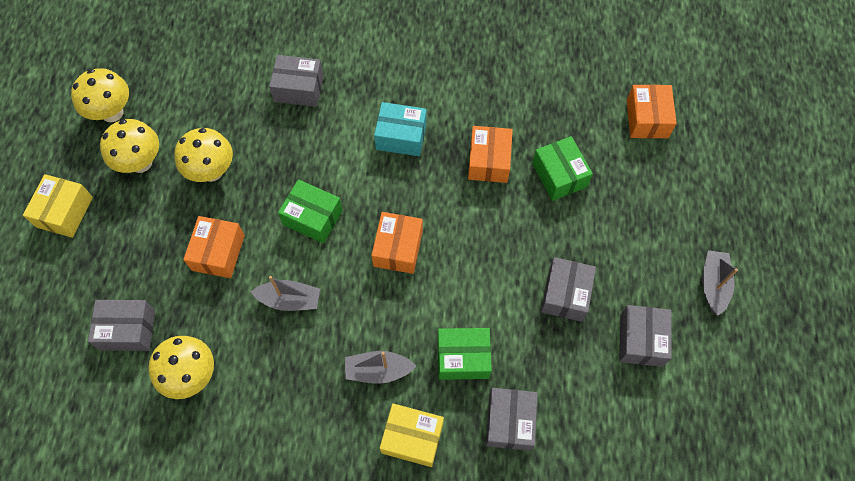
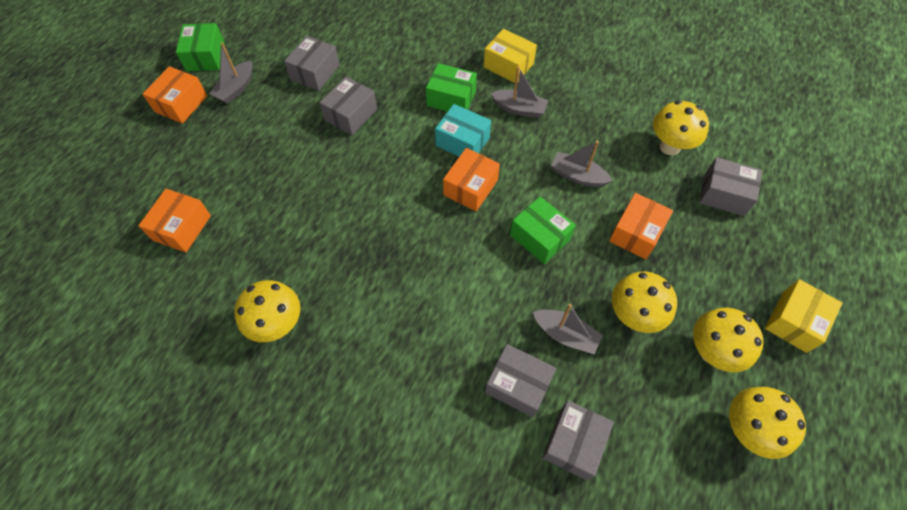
camera: 160 degrees left, 5 degrees down
turquoise box [374,102,427,156] -> turquoise box moved to [435,104,491,157]
orange box [468,126,513,183] -> orange box moved to [143,66,207,124]
grey box [486,388,538,451] -> grey box moved to [542,400,614,480]
green box [532,136,593,201] -> green box moved to [176,23,225,71]
none -> yellow mushroom [234,280,300,342]
none -> grey boat [533,304,603,354]

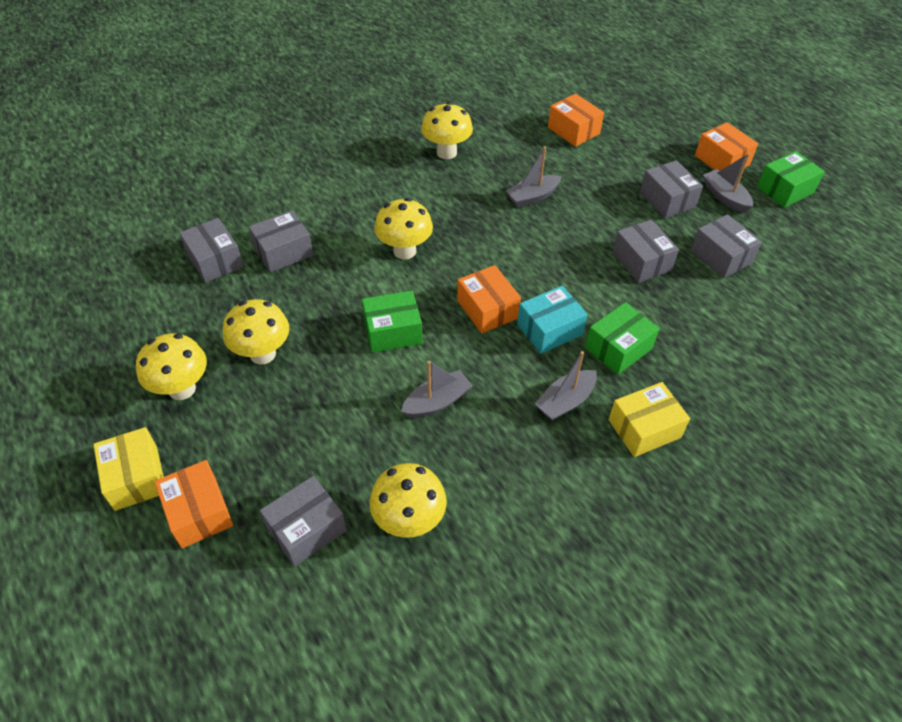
camera: 120 degrees right, 10 degrees down
green box [176,23,225,71] -> green box turned 60 degrees counterclockwise [757,151,825,208]
grey boat [533,304,603,354] -> grey boat moved to [506,146,562,208]
orange box [609,193,673,260] -> orange box moved to [154,460,233,548]
yellow mushroom [729,387,806,459] -> yellow mushroom moved to [374,198,433,259]
none -> grey box [640,160,703,218]

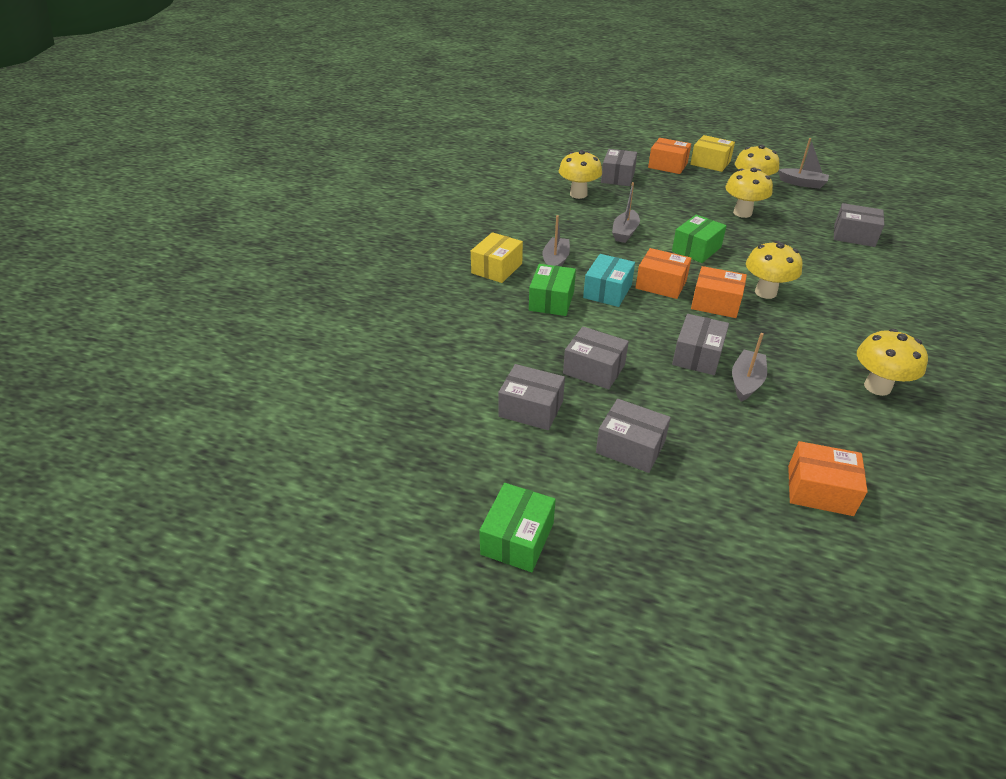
camera: 145 degrees right, 10 degrees down
grey box [249,210,313,273] -> grey box moved to [672,314,729,375]
orange box [695,122,758,171] -> orange box moved to [691,266,747,318]
grey boat [703,153,753,213] -> grey boat moved to [779,138,829,189]

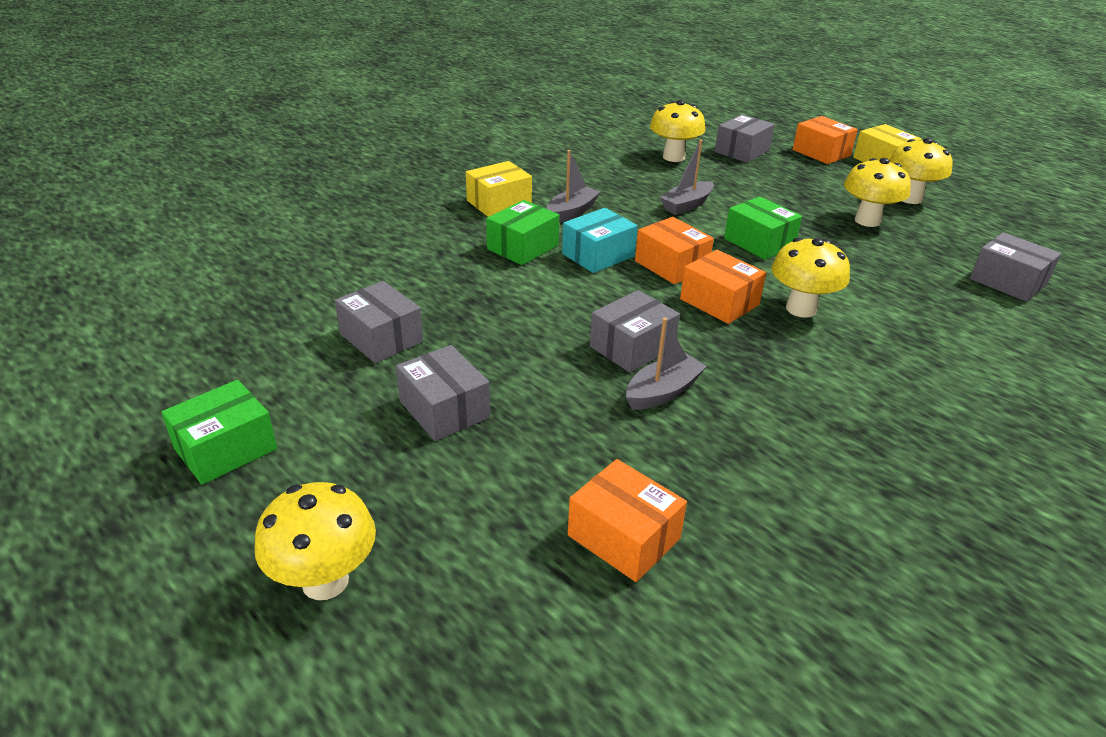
camera: 25 degrees right, 5 degrees down
grey box [563,327,629,389] -> none
green box [672,215,727,263] -> green box turned 75 degrees clockwise [724,196,802,260]
grey boat [779,138,829,189] -> none
yellow mushroom [857,329,928,396] -> yellow mushroom moved to [255,482,376,600]

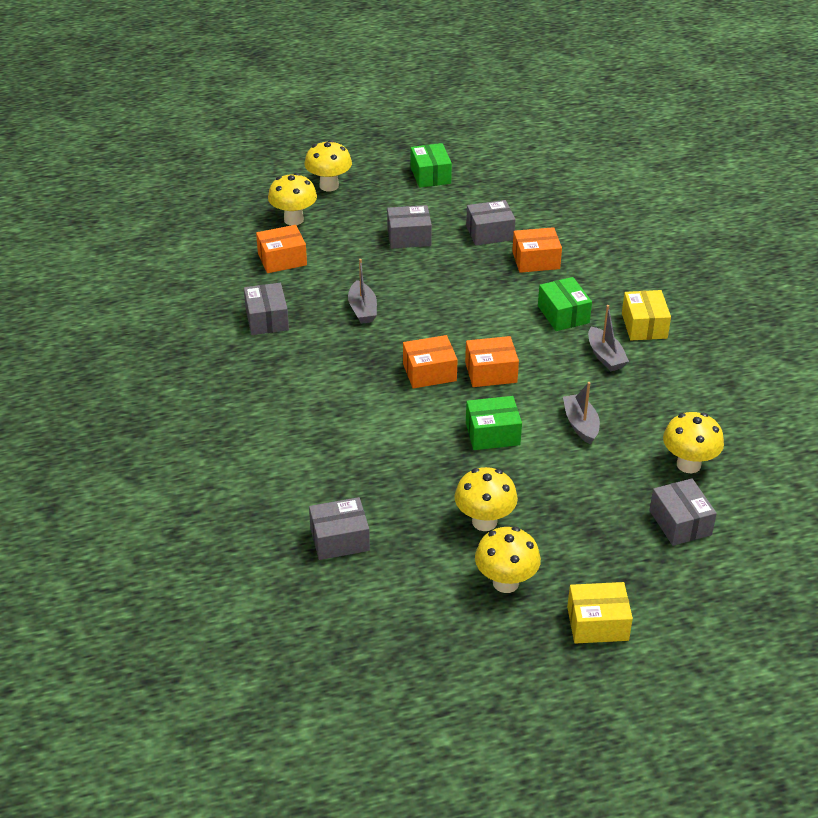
camera: 120 degrees right, 5 degrees up
turquoise box [562,208,638,273] -> none
grey box [590,290,680,373] -> grey box moved to [244,283,289,335]
yellow mushroom [771,238,850,318] -> yellow mushroom moved to [268,173,317,225]
orange box [793,116,858,164] -> orange box moved to [512,227,562,273]

